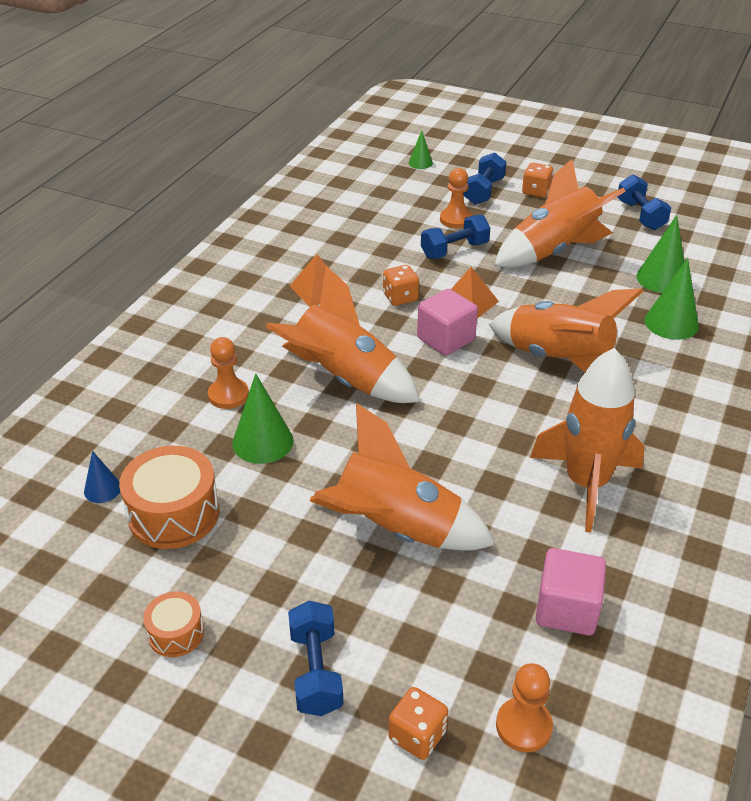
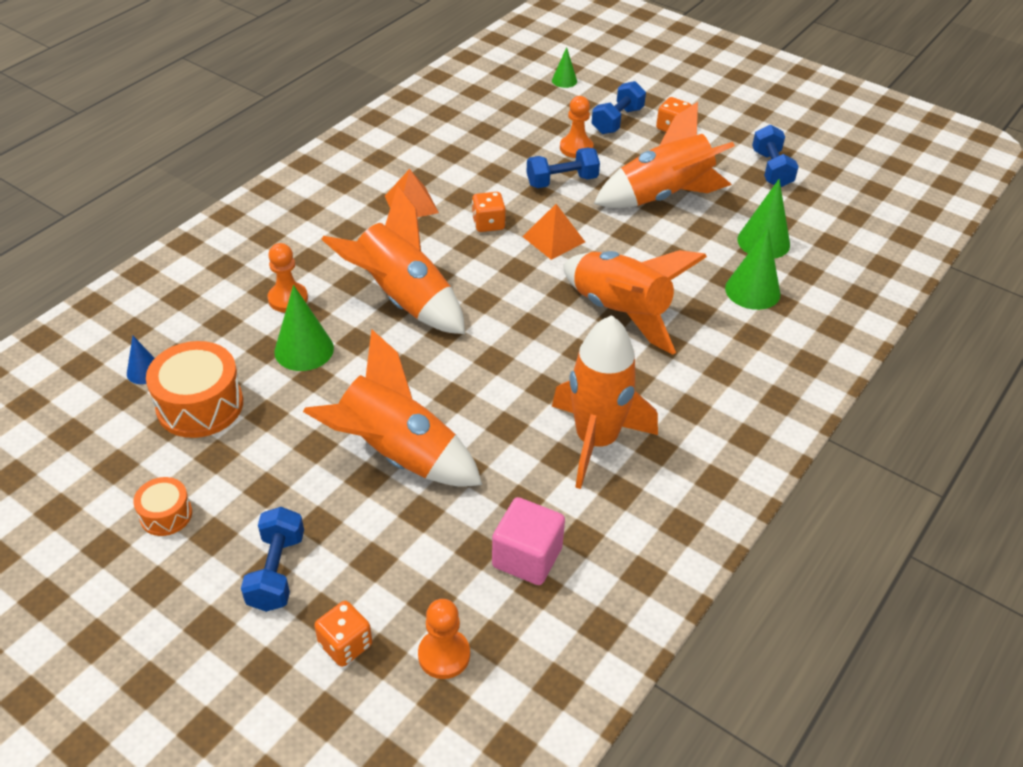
camera: 10 degrees right, 5 degrees up
pink cube [417,289,478,356] -> none

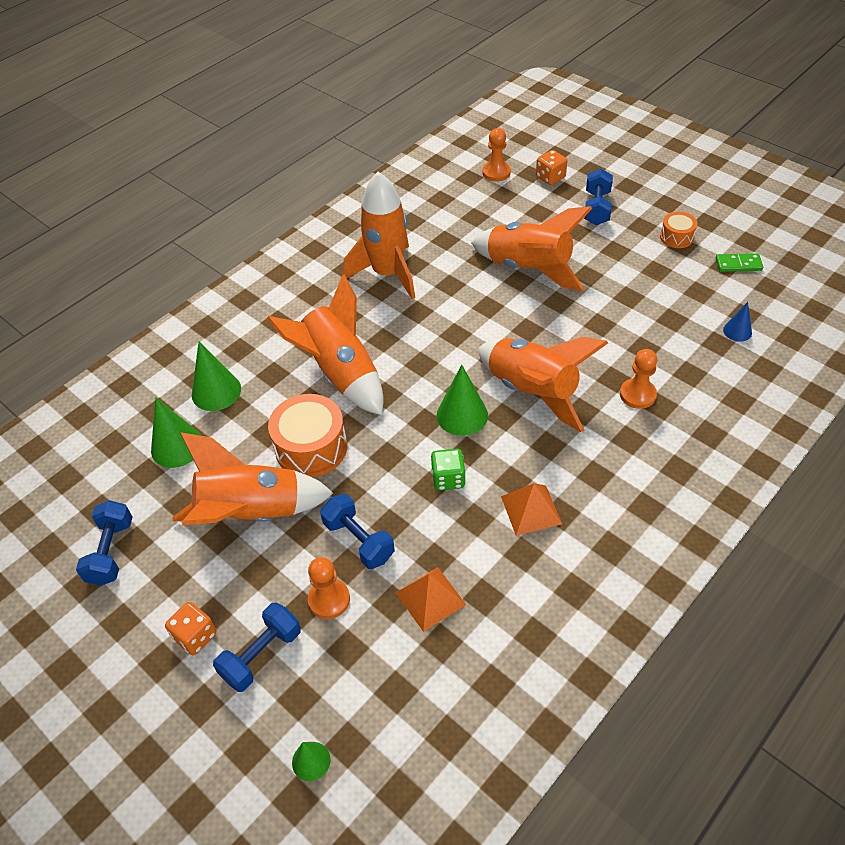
camera: 170 degrees left, 5 degrees up
orange drum [146,341,243,438] -> orange drum moved to [268,394,347,477]
green cone [274,285,334,371] -> green cone moved to [437,364,488,436]
orange dice [472,192,506,232] -> green dice [431,449,466,491]
pink cube [492,497,565,585] -> none
orange pyramid [522,204,585,260] -> orange pyramid moved to [396,567,466,632]
blue dumbbell [527,148,600,188] -> blue dumbbell turned 60 degrees clockwise [320,494,395,569]
none -> green domino [716,253,763,272]

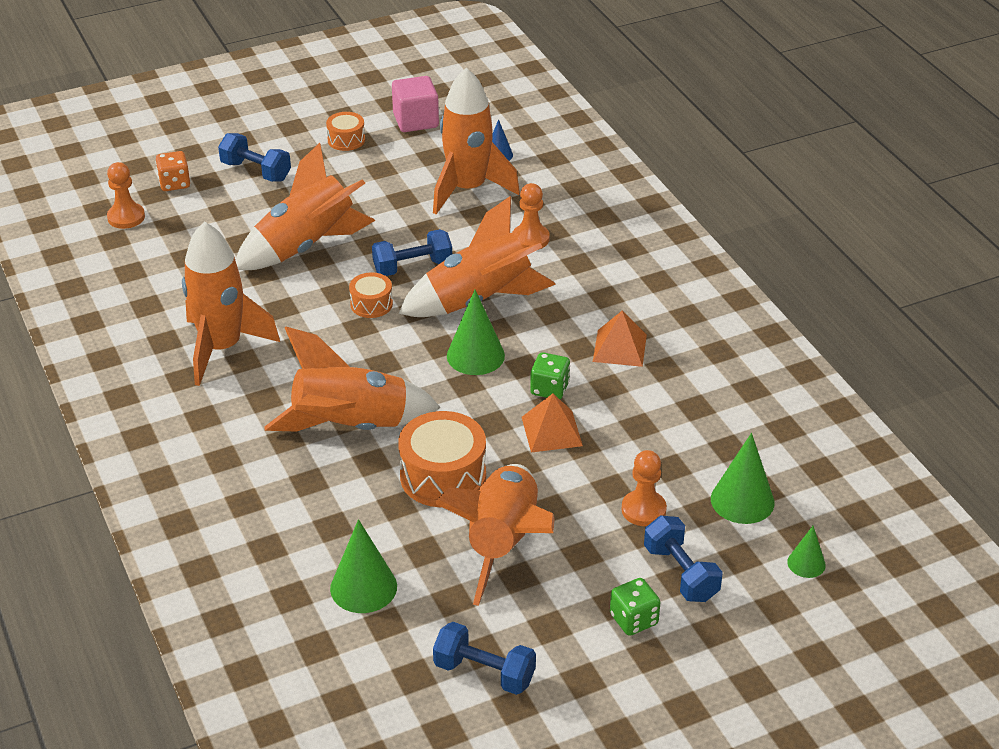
camera: 70 degrees left, 10 degrees down
orange dice [165,602,217,655] -> green dice [610,578,661,636]
green cone [192,342,241,411] -> green cone moved to [711,433,775,524]
blue dumbbell [320,494,395,569] -> blue dumbbell moved to [372,229,452,276]
orange pyramid [396,567,466,632] -> orange pyramid moved to [522,394,583,453]
green domino [716,253,763,272] -> pink cube [392,76,439,132]
none -> orange drum [349,272,393,318]
none -> orange rocket [433,68,520,214]

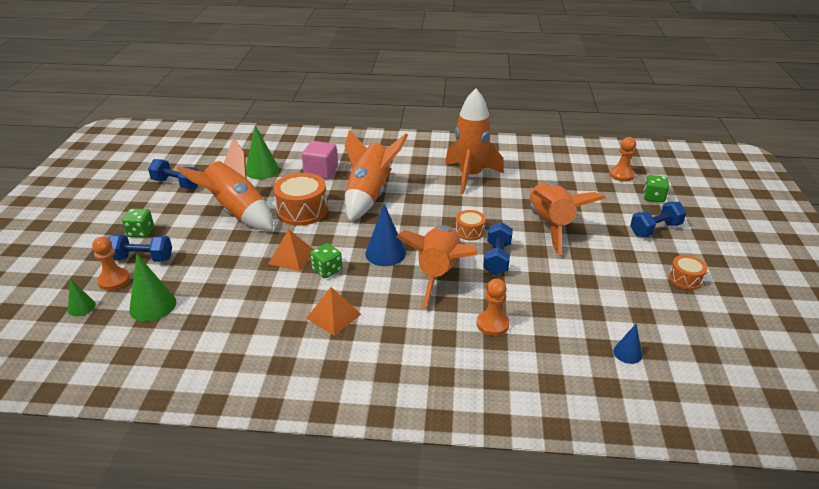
camera: 120 degrees right, 5 degrees down
orange dice [155,151,190,191] -> green dice [644,175,669,203]
pink cube [392,76,439,132] -> pink cube moved to [302,141,338,179]
orange rocket [433,68,520,214] -> none
blue dumbbell [433,622,536,695] -> blue dumbbell turned 60 degrees clockwise [148,159,198,189]
green cone [447,290,505,375] -> blue cone [365,204,406,266]
orange pawn [622,450,667,526] -> orange pawn moved to [92,237,130,290]

